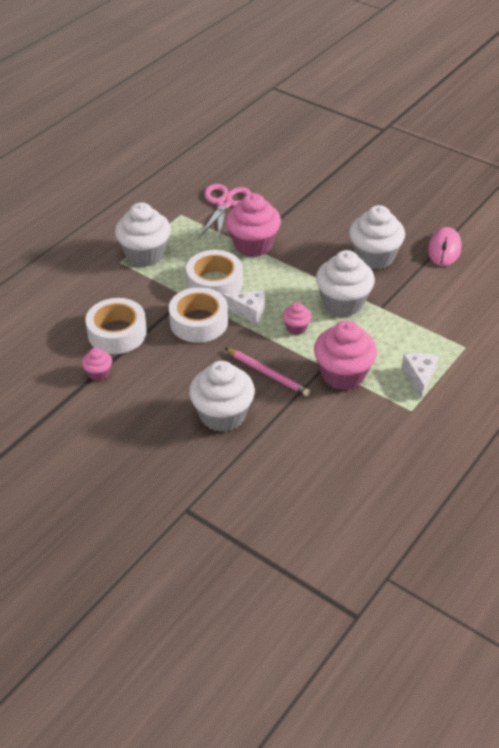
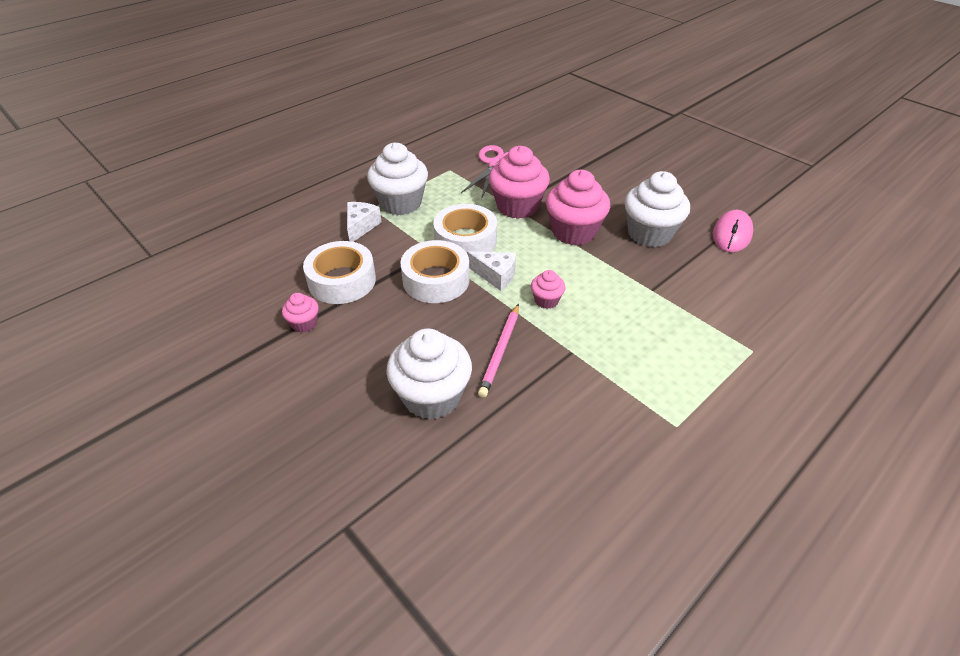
camera: 10 degrees right, 0 degrees up
pink pencil [225,348,311,396] -> pink pencil turned 60 degrees clockwise [478,304,519,398]
pink cupcake [314,321,377,390] -> pink cupcake moved to [546,170,610,245]
white cupcake [316,250,375,317] -> none
white cheese [402,353,439,398] -> white cheese moved to [347,202,382,242]

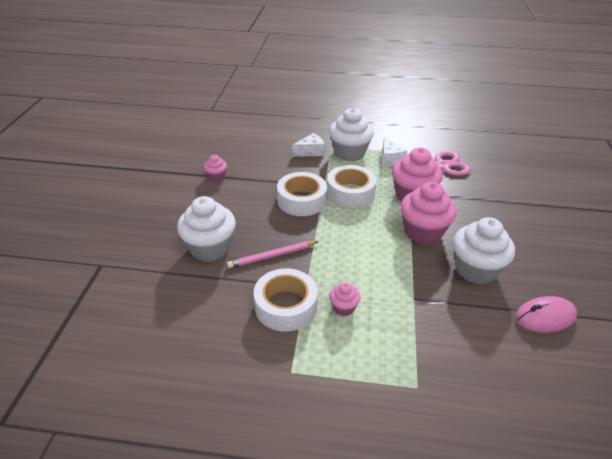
camera: 50 degrees right, 5 degrees down
white tape [303,241,376,304] -> white tape moved to [254,268,318,332]
white cheese [467,251,516,291] -> white cheese moved to [382,137,407,166]
pink cupcake [531,270,566,309] -> pink cupcake moved to [329,282,361,316]

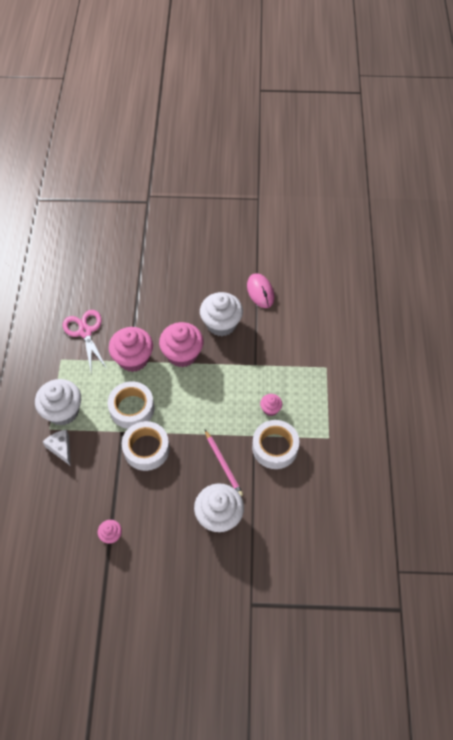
camera: 95 degrees left, 20 degrees up
white cheese [382,137,407,166] -> none

